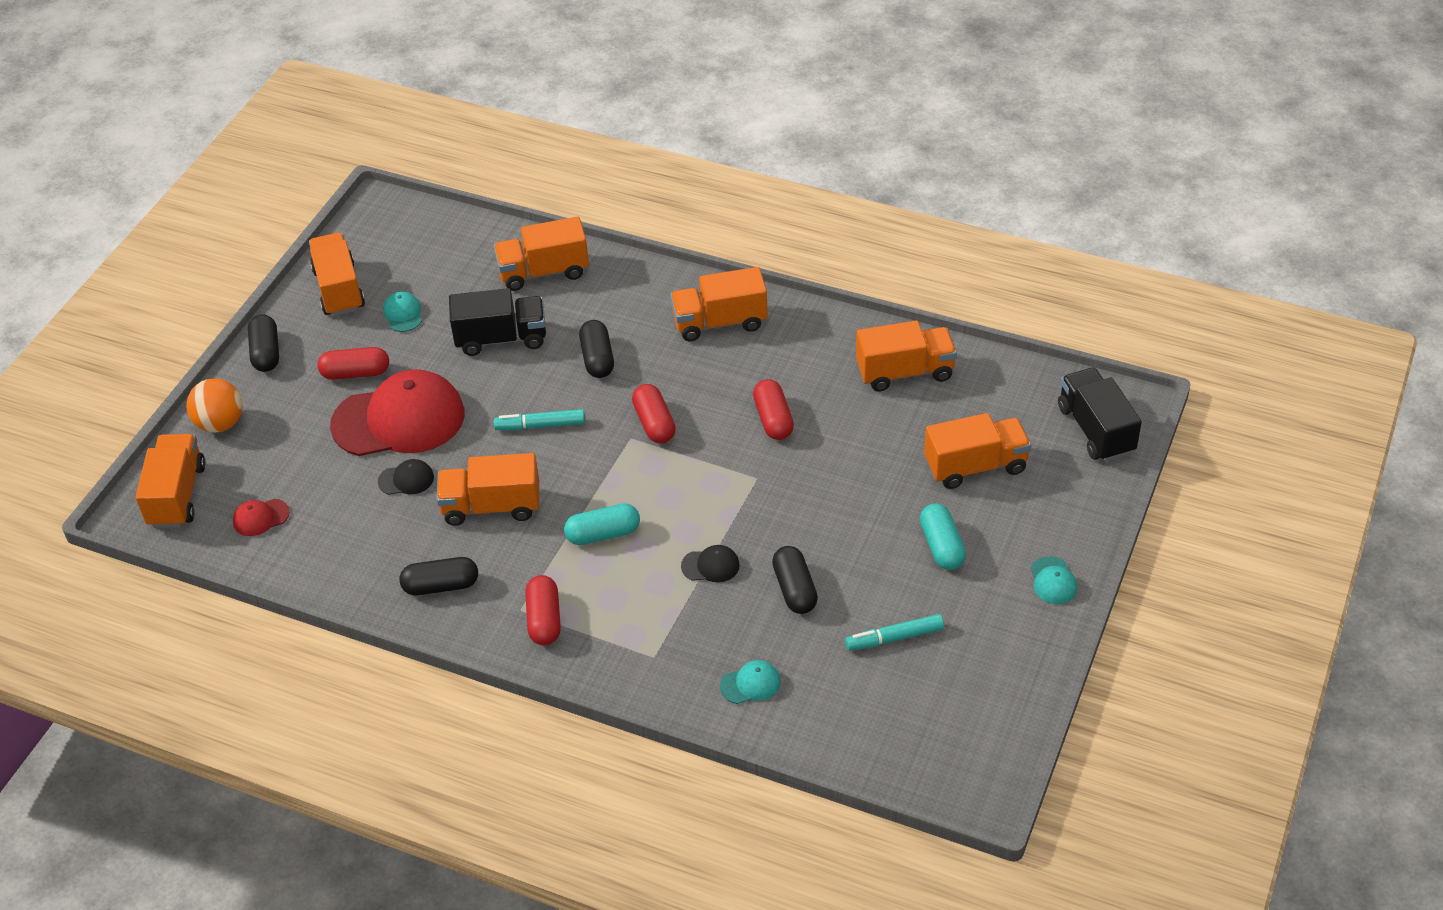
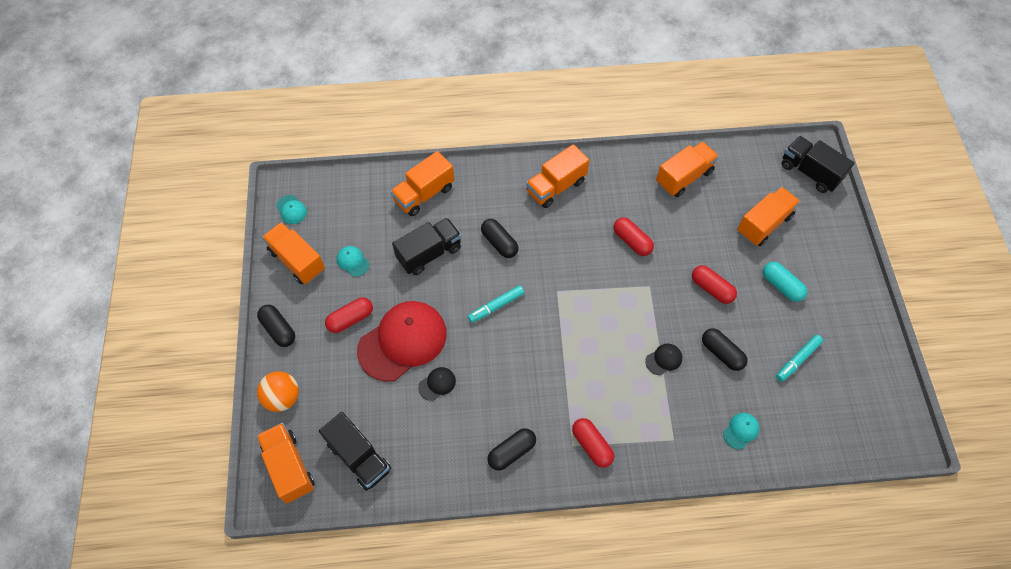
camera: 30 degrees left, 15 degrees up
red cap [233,499,290,536] -> black truck [319,412,391,491]
orange truck [436,453,539,526] -> none
turquoise capsule [564,503,640,545] -> none
red capsule [632,384,676,443] -> red capsule moved to [692,265,737,304]
turquoise cap [1031,556,1077,604] -> turquoise cap moved to [276,195,307,224]

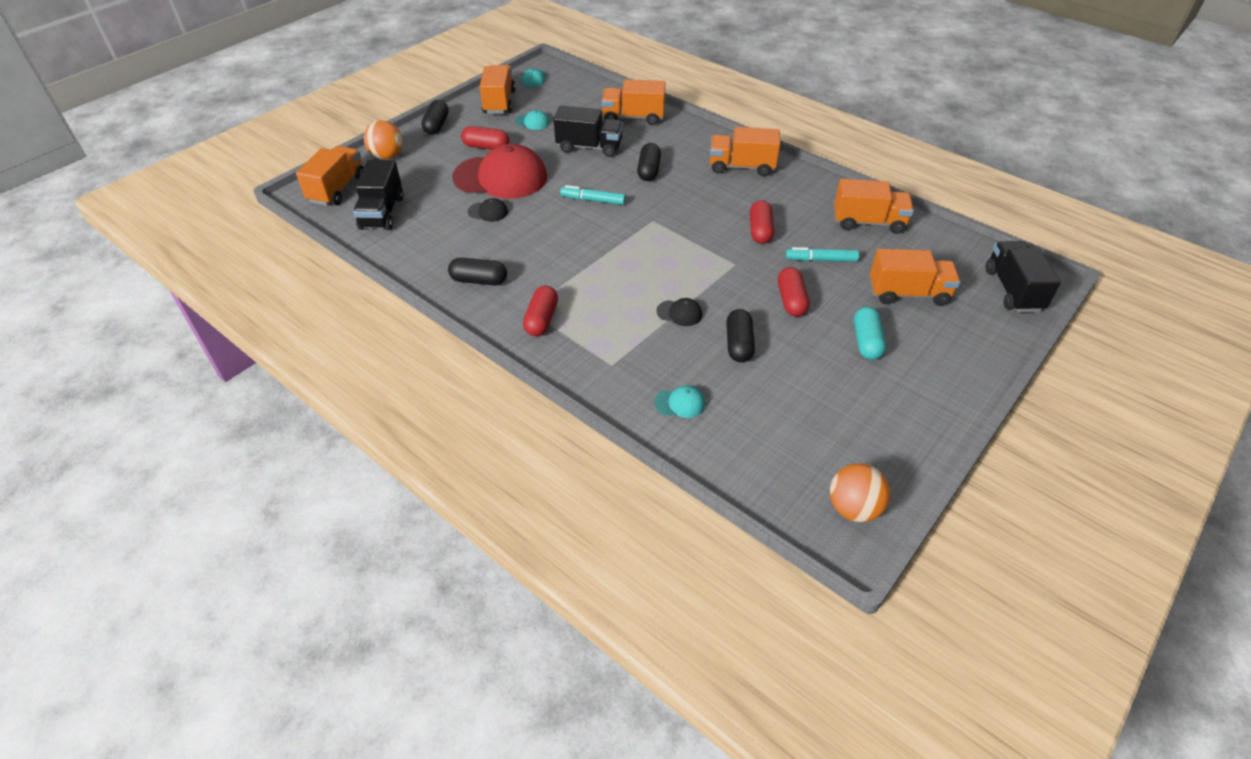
camera: 45 degrees right, 15 degrees down
turquoise cap [337,246,369,277] -> turquoise cap turned 105 degrees clockwise [515,110,550,130]
turquoise marker [776,334,823,382] -> turquoise marker moved to [786,247,859,262]
none -> orange ball [830,464,890,522]

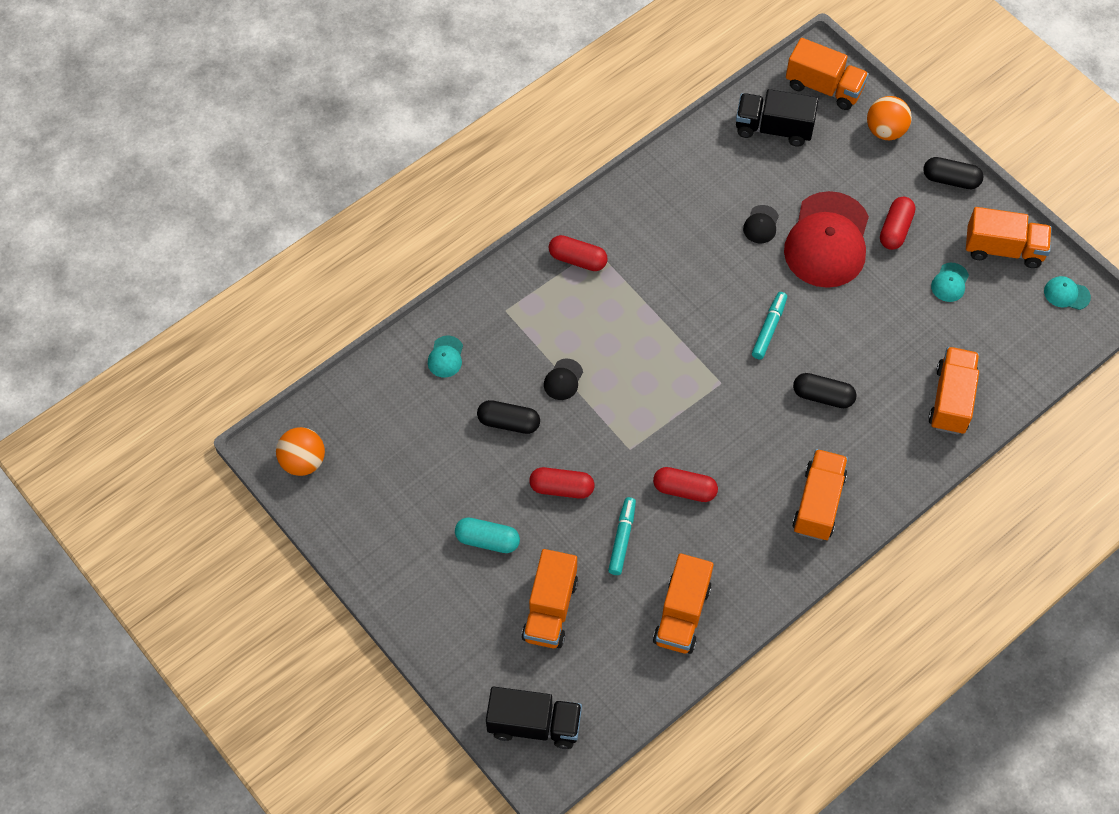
camera: 100 degrees right, 15 degrees up
black capsule [448,258,507,285] -> none
black truck [554,106,623,157] -> none

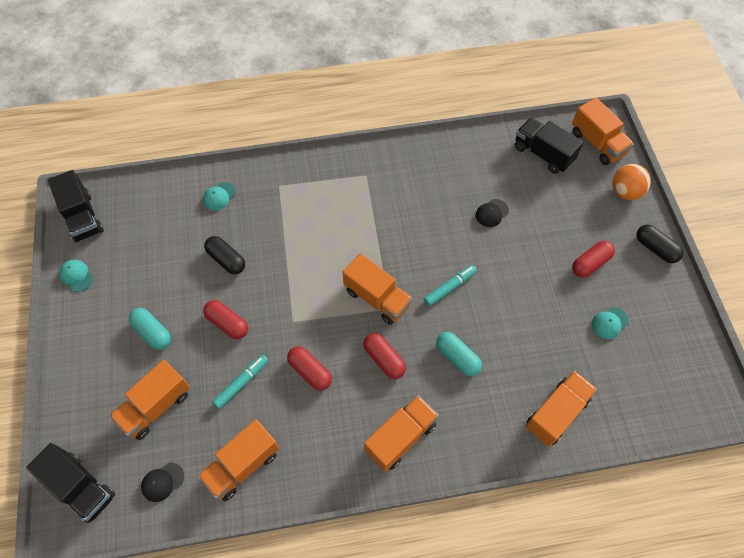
camera: 30 degrees right, 0 degrees up
orange ball [276,427,325,476] -> black truck [48,170,104,242]
black cap [544,359,583,400] -> black cap moved to [141,462,184,502]
red capsule [549,235,608,271] -> red capsule moved to [363,333,406,379]
red cap [784,191,869,288] -> none
black capsule [793,373,856,408] -> turquoise capsule [436,332,482,376]
orange truck [966,207,1052,268] -> orange truck moved to [343,254,413,325]
turquoise cap [1044,276,1091,310] -> turquoise cap moved to [59,260,93,292]

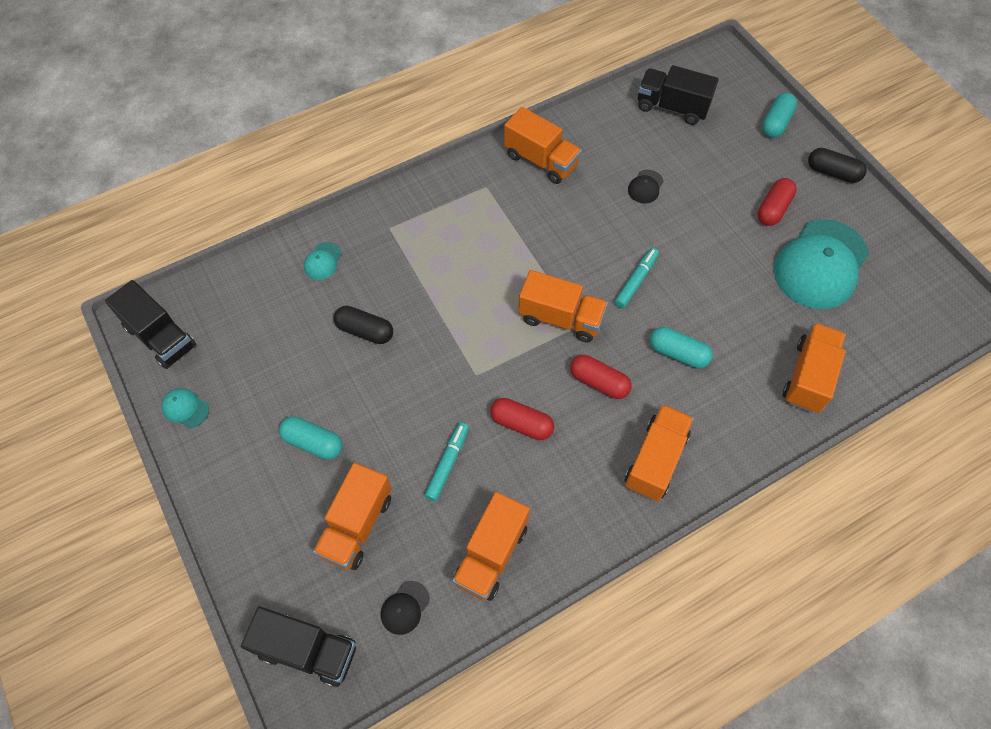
camera: 20 degrees left, 0 degrees up
red capsule [203,300,248,339] -> none
orange truck [572,98,634,165] -> orange truck moved to [504,107,582,184]
turquoise cap [592,307,629,339] -> turquoise cap [774,219,869,309], size x2.46
orange ball [613,164,651,200] -> turquoise capsule [762,93,797,138]

